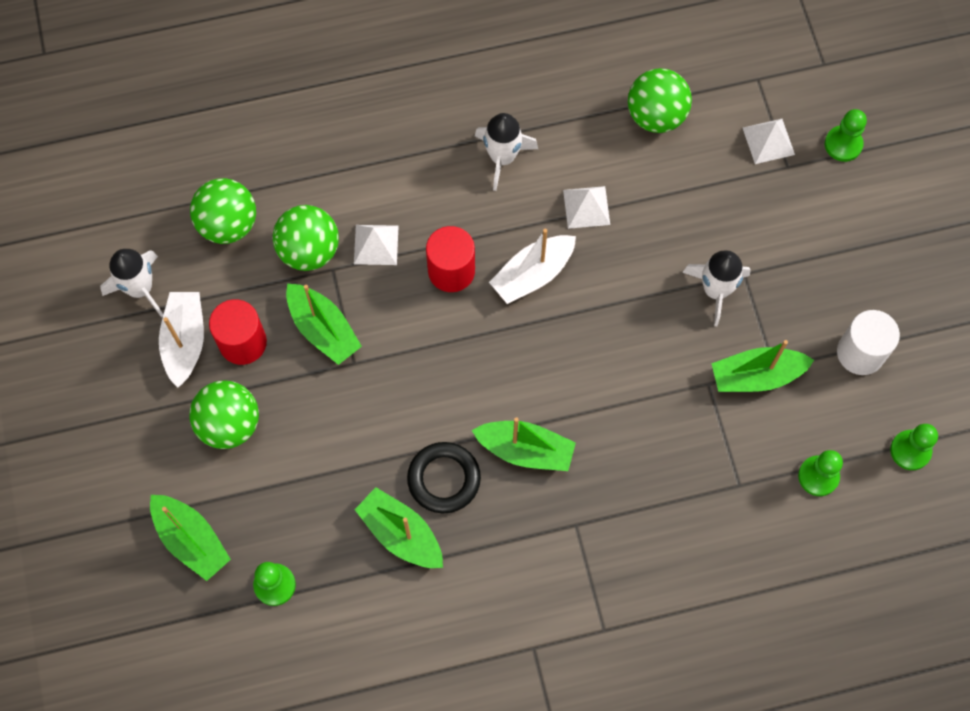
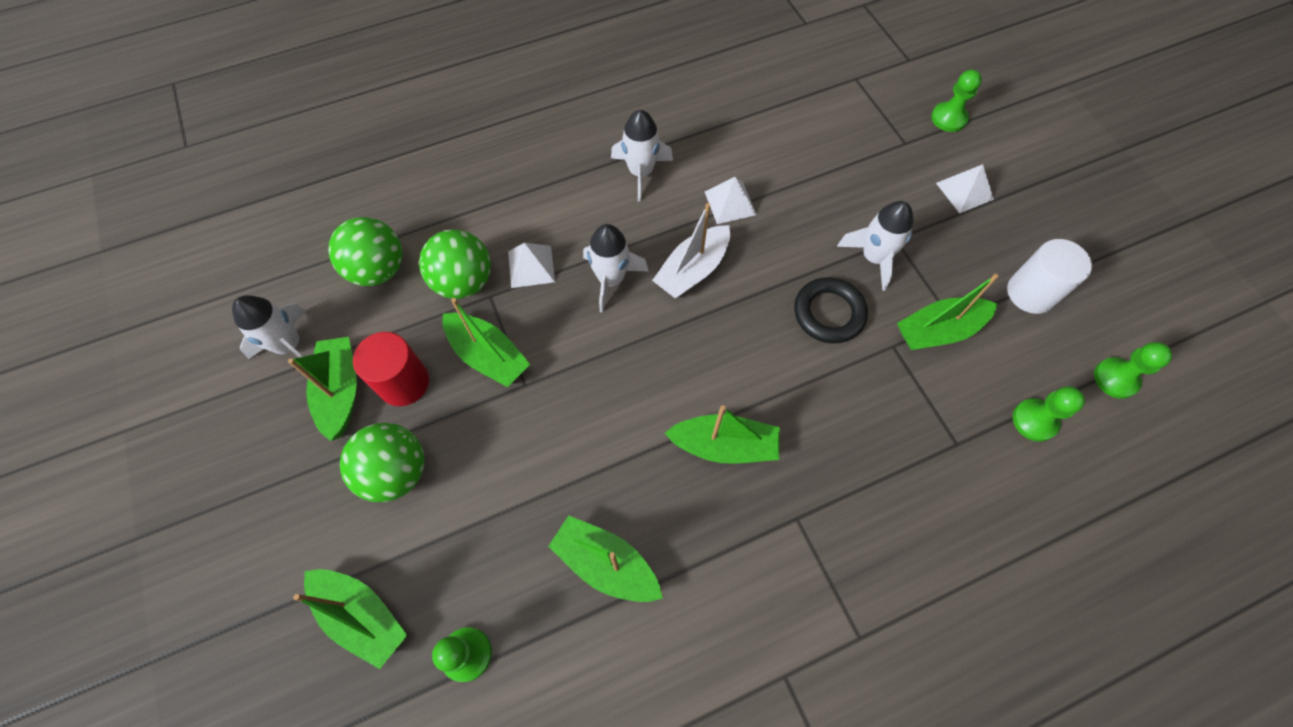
camera: 10 degrees left, 5 degrees down
white boat [159,292,204,388] -> green boat [288,337,357,441]
black ring [407,442,481,513] -> black ring moved to [794,277,868,344]
red cylinder [426,226,475,292] -> white rocket [583,224,648,313]
green ball [628,68,692,133] -> none
white pyramid [743,119,795,164] -> white pyramid moved to [936,164,994,213]

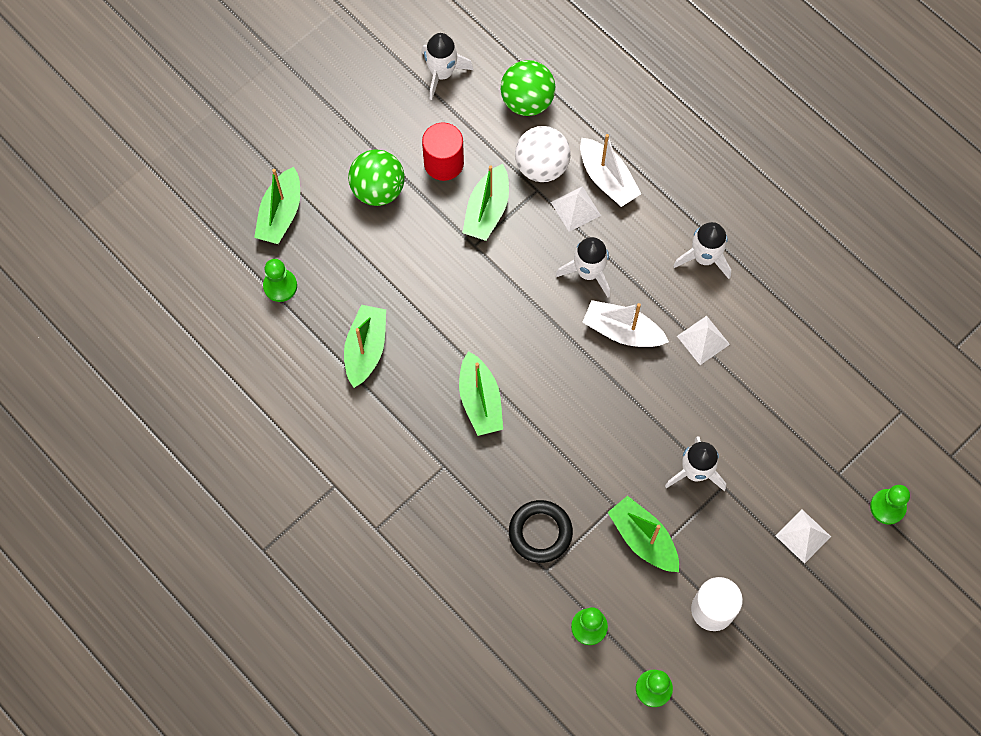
camera: 70 degrees right, 5 degrees up
green boat [288,337,357,441] -> none
green ball [419,229,491,299] -> white ball [515,126,571,182]
black ring [794,277,868,344] -> black ring moved to [509,500,573,563]
none -> white boat [580,134,641,207]

